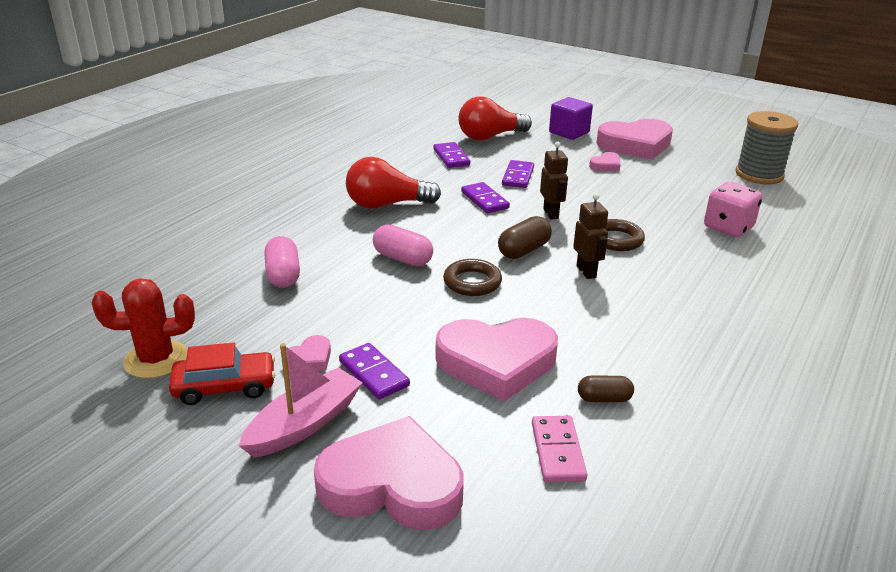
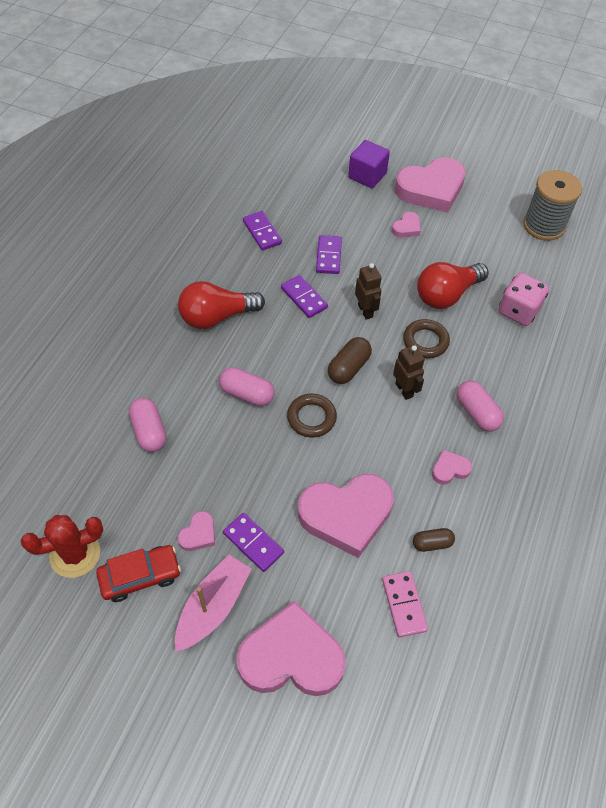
camera: 10 degrees left, 25 degrees up
red light bulb [459,96,532,141] -> red light bulb moved to [417,262,488,309]
none -> pink heart [432,450,472,485]
none -> pink capsule [456,380,504,432]

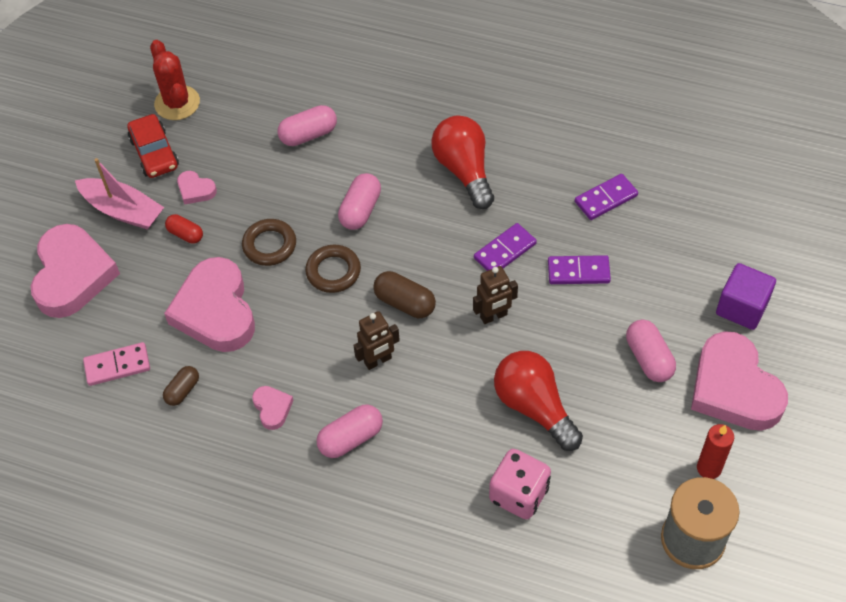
camera: 90 degrees right, 0 degrees up
purple domino [223,513,284,572] -> red capsule [165,214,203,244]
pink heart [392,212,421,238] -> pink capsule [626,320,676,382]
brown ring [403,319,450,359] -> brown ring moved to [242,219,296,266]
brown capsule [413,528,455,552] -> brown capsule turned 45 degrees clockwise [163,366,199,406]
none -> red candle [697,424,734,479]

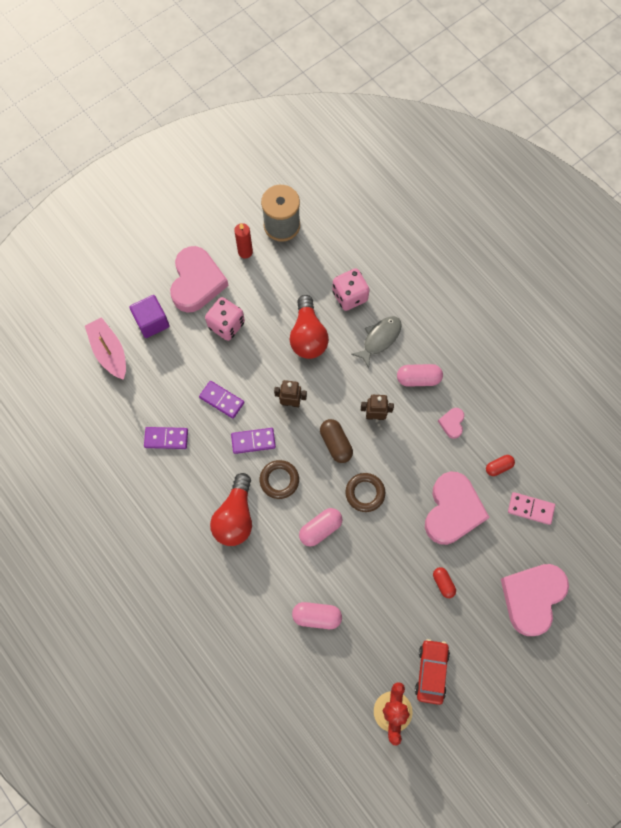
camera: 150 degrees left, 15 degrees up
pink boat [75,158,164,230] -> pink boat moved to [85,317,126,380]
brown capsule [163,366,199,406] -> red capsule [486,455,515,476]
pink heart [177,171,217,205] -> none
brown ring [242,219,296,266] -> brown ring moved to [260,460,299,499]
pink capsule [626,320,676,382] -> pink dice [205,297,245,341]
none -> grey fish [351,316,402,368]

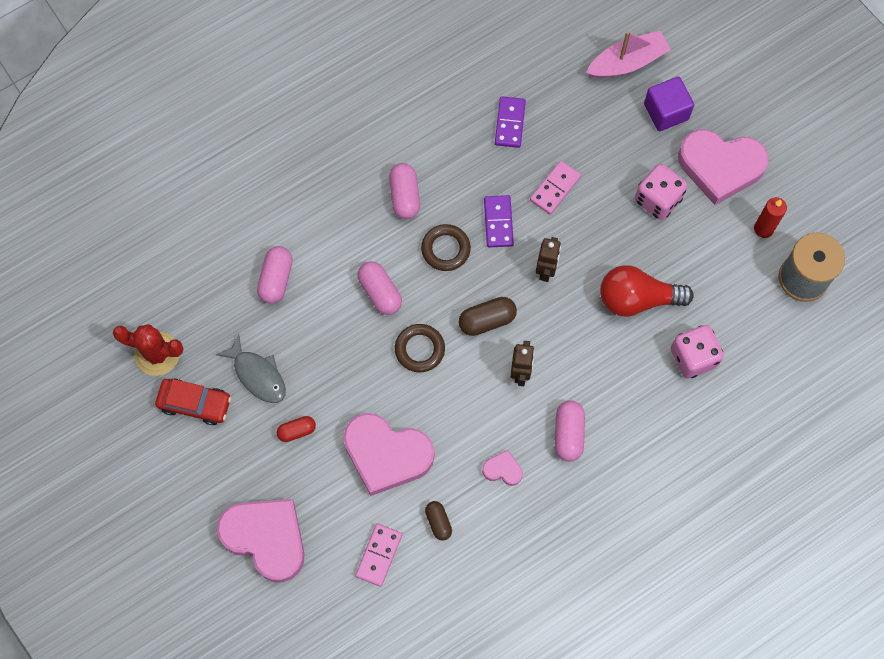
camera: 95 degrees right, 0 degrees up
purple domino [199,381,244,419] -> pink domino [530,161,581,215]
red light bulb [210,473,252,546] -> pink capsule [389,163,420,219]
grey fish [351,316,402,368] -> grey fish moved to [216,334,286,403]
red capsule [486,455,515,476] -> brown capsule [425,501,452,541]

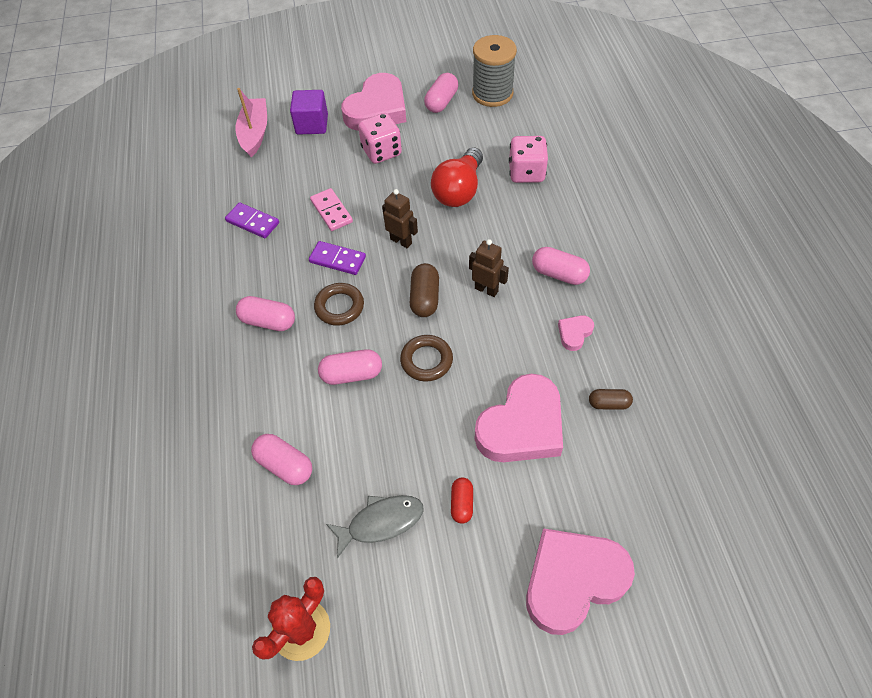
camera: 65 degrees left, 15 degrees down
red car [155,379,231,425] -> none
pink domino [355,524,402,587] -> none
red candle [754,197,787,238] -> pink capsule [424,73,458,113]

